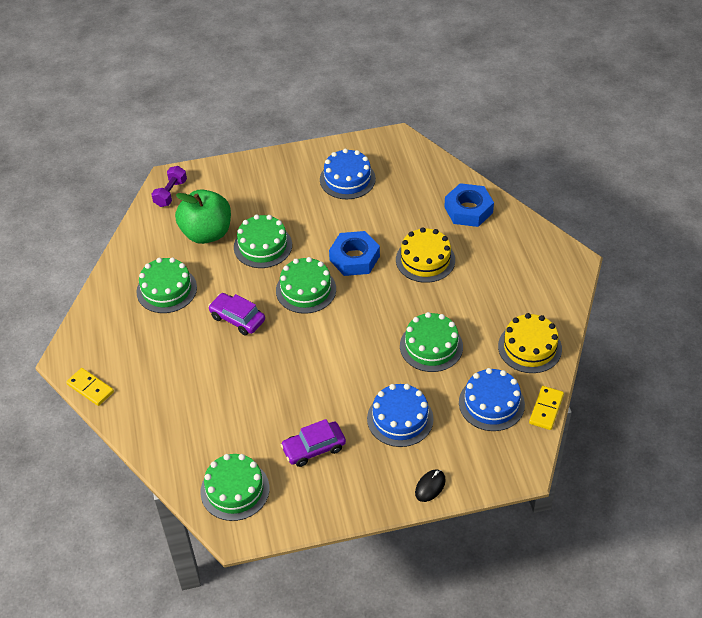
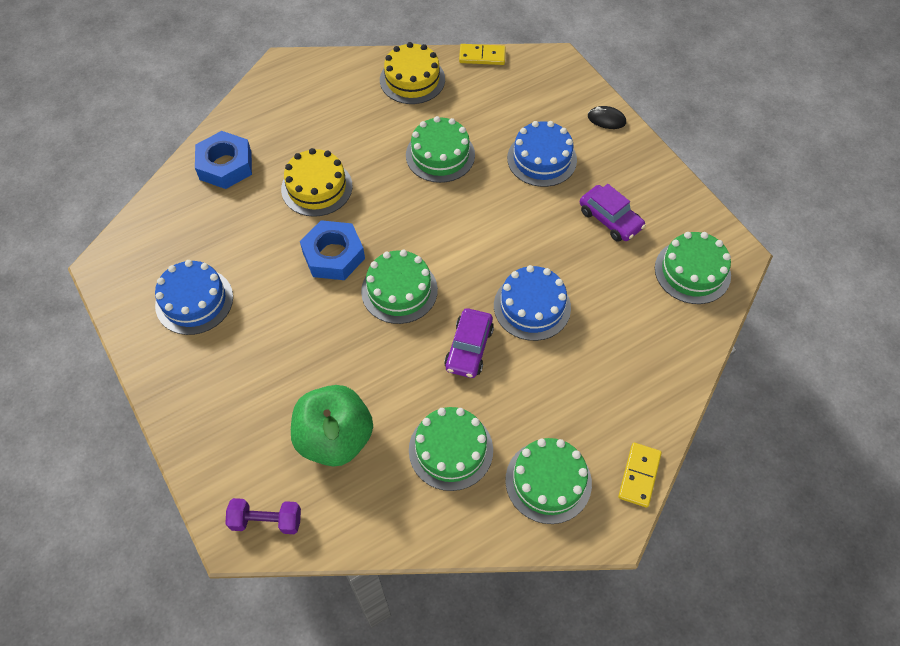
camera: 110 degrees left, 10 degrees up
green cake [234,215,292,268] -> green cake moved to [505,438,592,524]
blue cake [459,368,525,431] -> blue cake moved to [494,265,571,341]

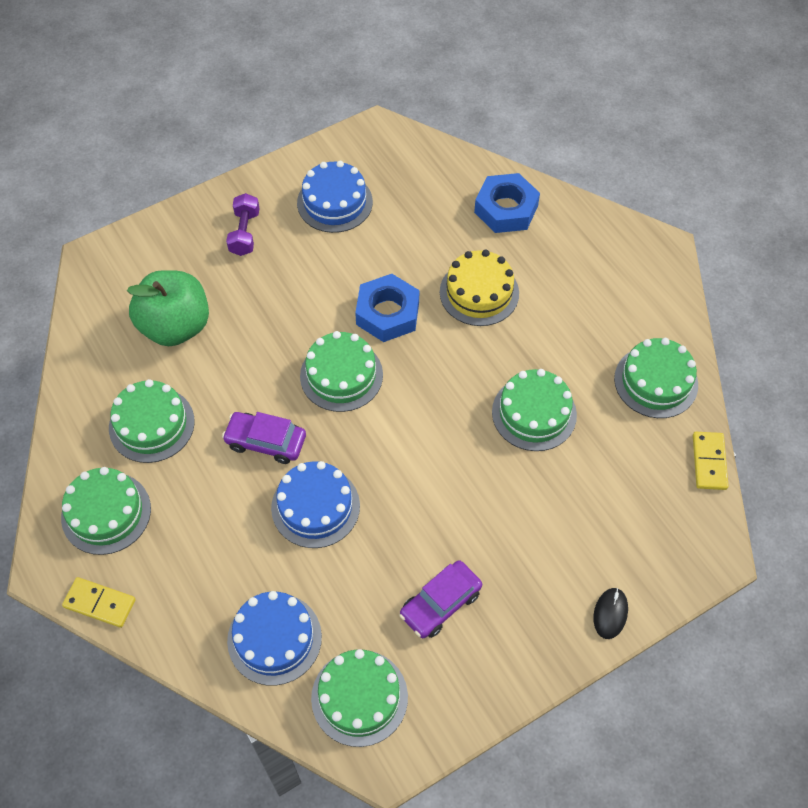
camera: 90 degrees right, 0 degrees up
purple dumbbell [225,498,301,534] -> purple dumbbell moved to [226,193,260,256]
yellow cake [380,42,445,104] -> green cake [614,338,698,418]
blue cake [507,121,577,187] -> blue cake moved to [227,591,322,686]

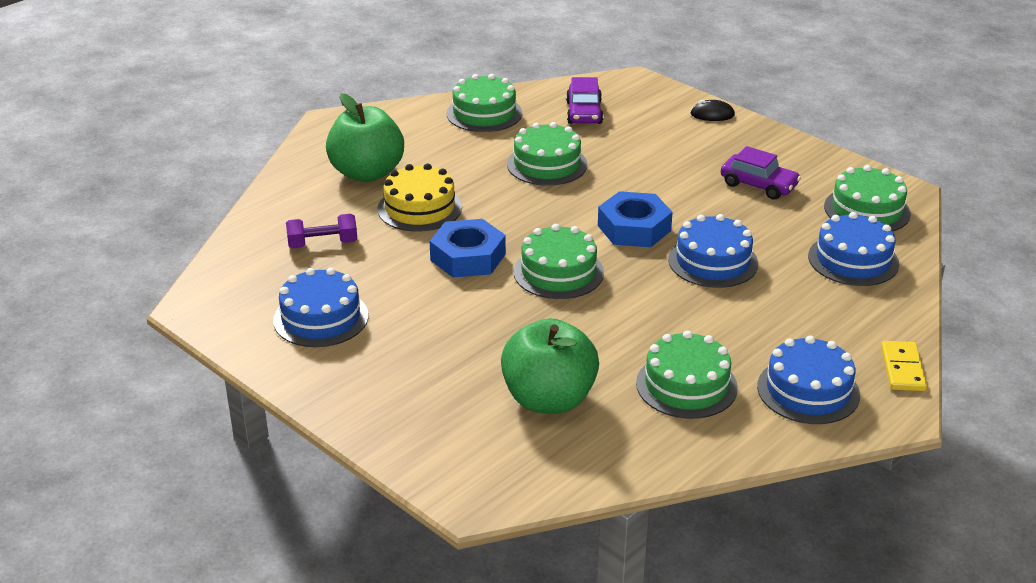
camera: 105 degrees left, 25 degrees down
green cake [61,467,151,555] -> blue cake [757,336,860,424]
purple car [222,412,306,464] -> purple car moved to [566,77,603,124]
purple dumbbell [226,193,260,256] -> purple dumbbell moved to [286,213,357,249]
blue nut [474,173,540,233] -> blue nut moved to [598,191,673,247]
yellow domino [693,432,729,490] -> none
none -> green apple [326,93,404,182]

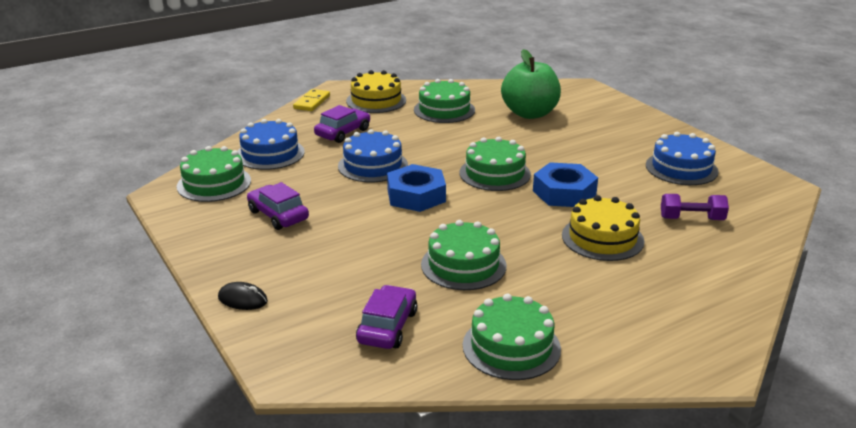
camera: 165 degrees left, 5 degrees down
green apple [326,93,404,182] -> none
blue cake [757,336,860,424] -> yellow cake [346,70,406,113]
none -> purple car [314,105,370,143]

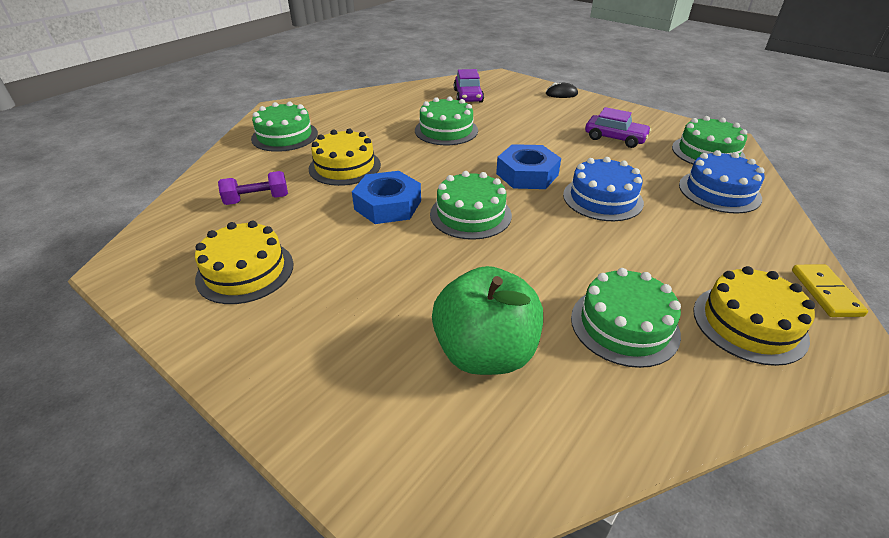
camera: 160 degrees right, 10 degrees up
purple car [314,105,370,143] -> none
green cake [463,294,561,380] -> green cake moved to [251,102,318,152]
blue cake [646,132,719,185] -> yellow cake [195,221,294,304]

